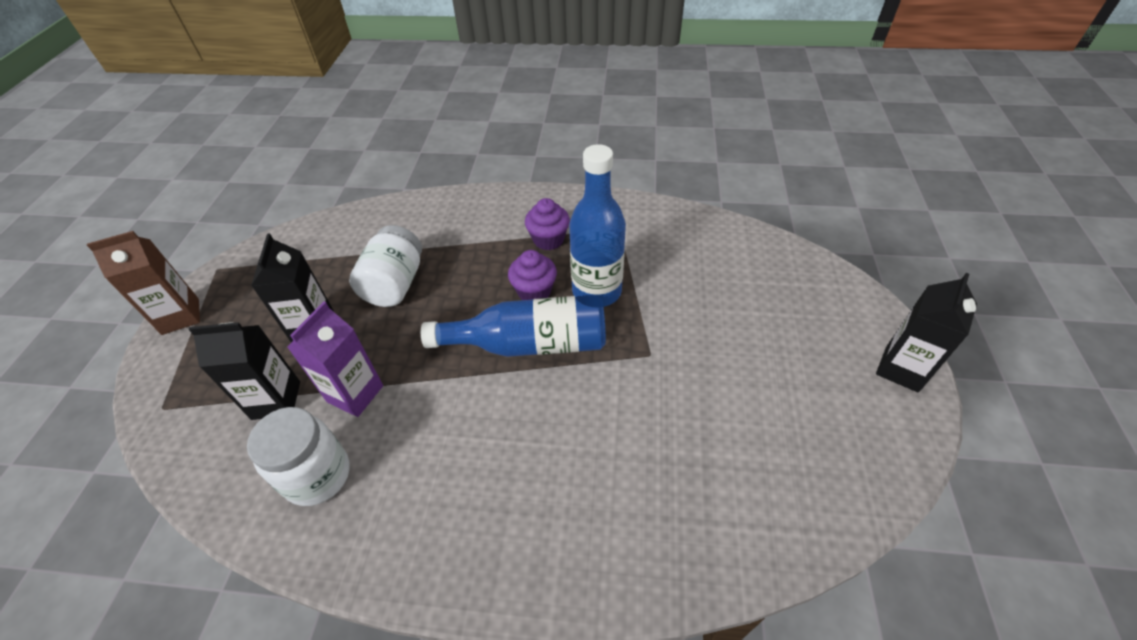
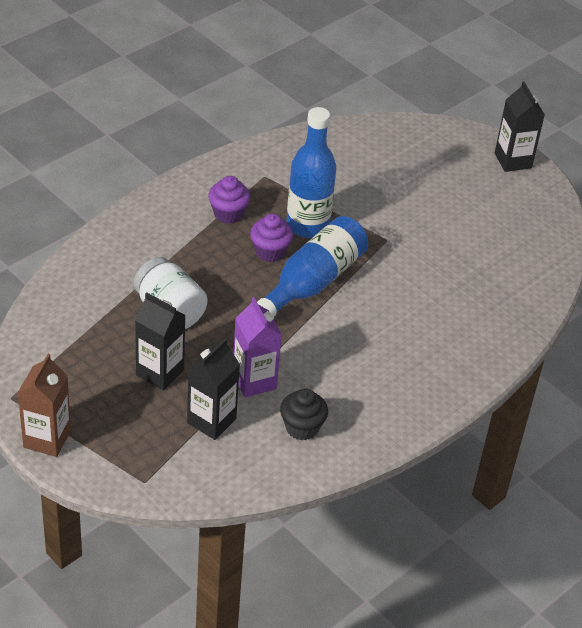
camera: 55 degrees left, 5 degrees down
white jar [247,407,350,506] -> black cupcake [280,388,328,441]

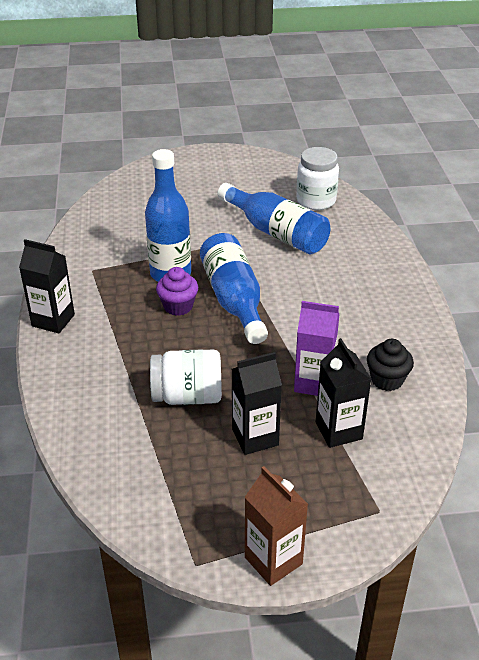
camera: 50 degrees left, 5 degrees down
purple cupcake [208,176,250,224] -> none
black carton [495,81,545,172] -> black carton moved to [19,239,75,333]
none -> blue bottle [217,183,330,254]
none -> white jar [296,147,339,210]

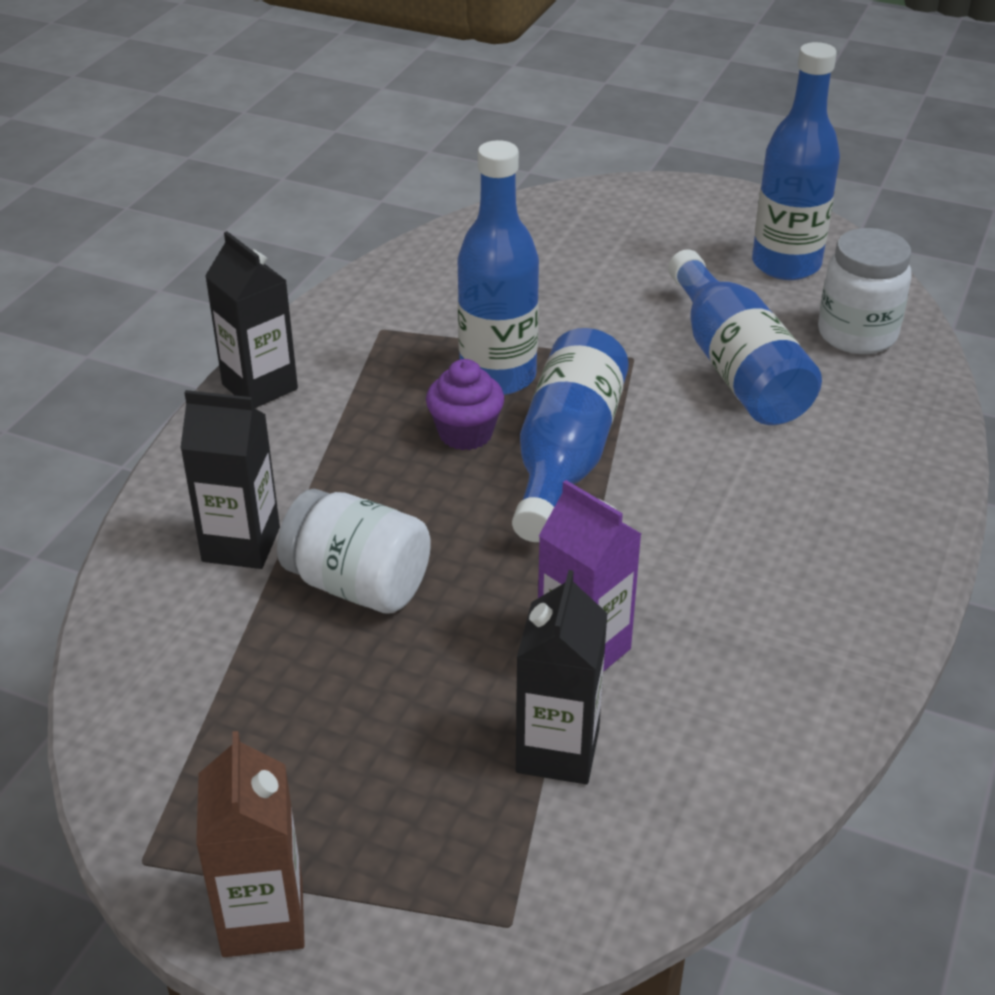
camera: 30 degrees right, 0 degrees up
black carton [232,352,282,455] -> black carton moved to [180,390,280,569]
black cupcake [367,339,414,391] -> none
none -> blue bottle [752,42,840,280]

